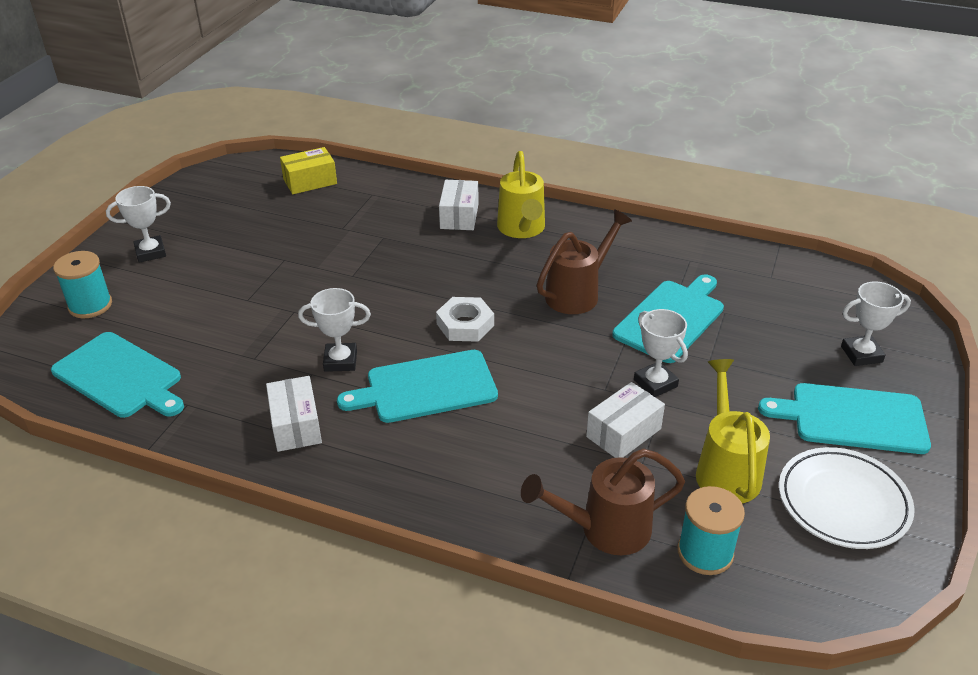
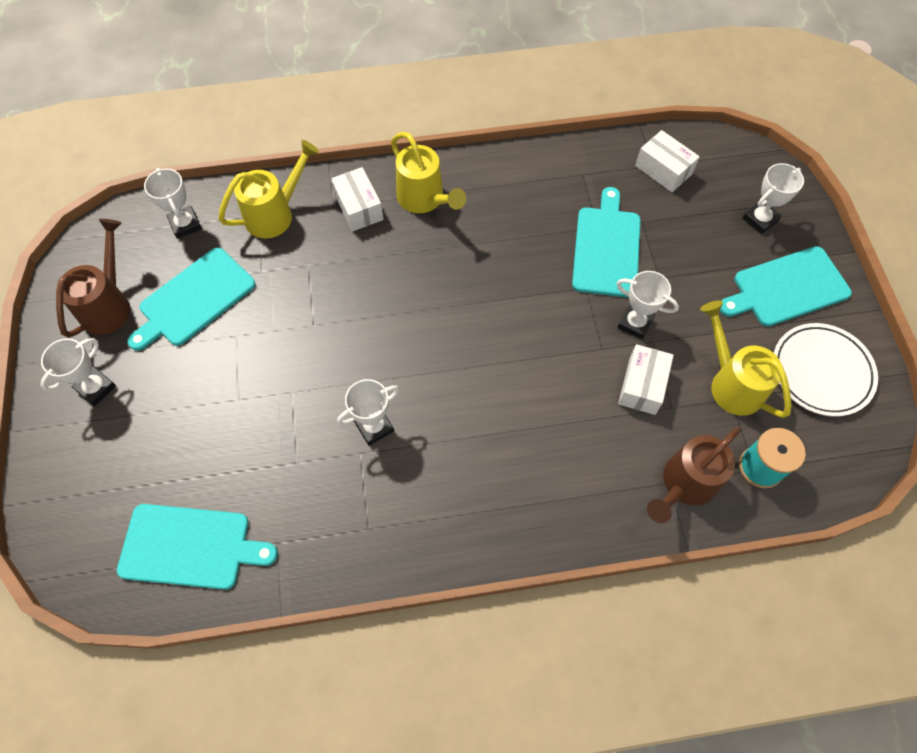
camera: 30 degrees left, 25 degrees up
turquoise spool [53,251,112,318] -> none
white box [266,376,322,452] -> white box moved to [635,130,700,192]
yellow box [280,147,337,194] -> white trophy [144,168,202,239]
turquoise cutting board [337,350,498,423] -> turquoise cutting board moved to [127,247,256,351]
white nut [436,297,494,342] -> none
brown watering can [537,209,632,314] -> brown watering can moved to [56,219,130,338]
none -> yellow watering can [218,140,319,239]

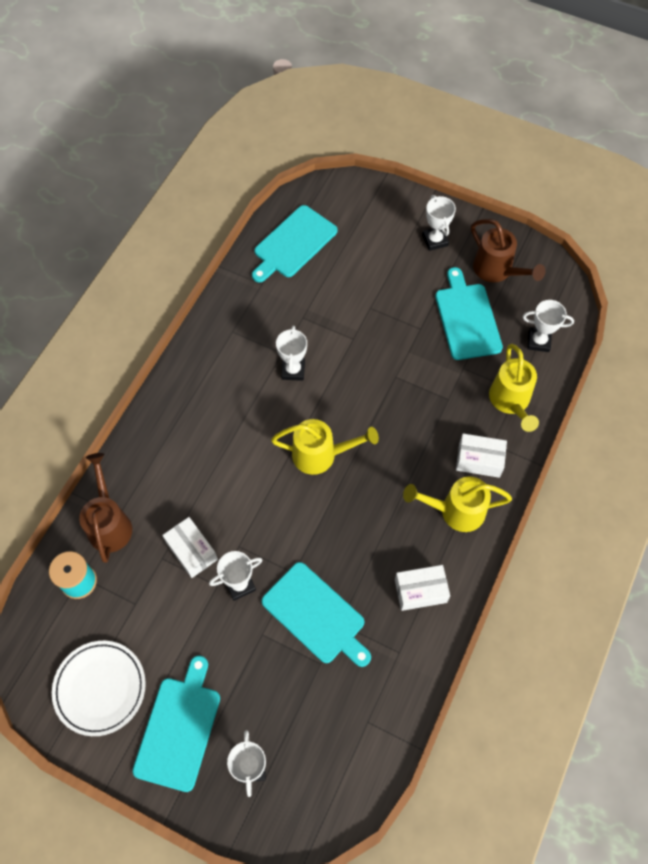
camera: 125 degrees right, 0 degrees up
white box [635,130,700,192] -> white box moved to [395,565,450,611]
yellow watering can [700,300,792,418] -> yellow watering can moved to [271,419,379,475]

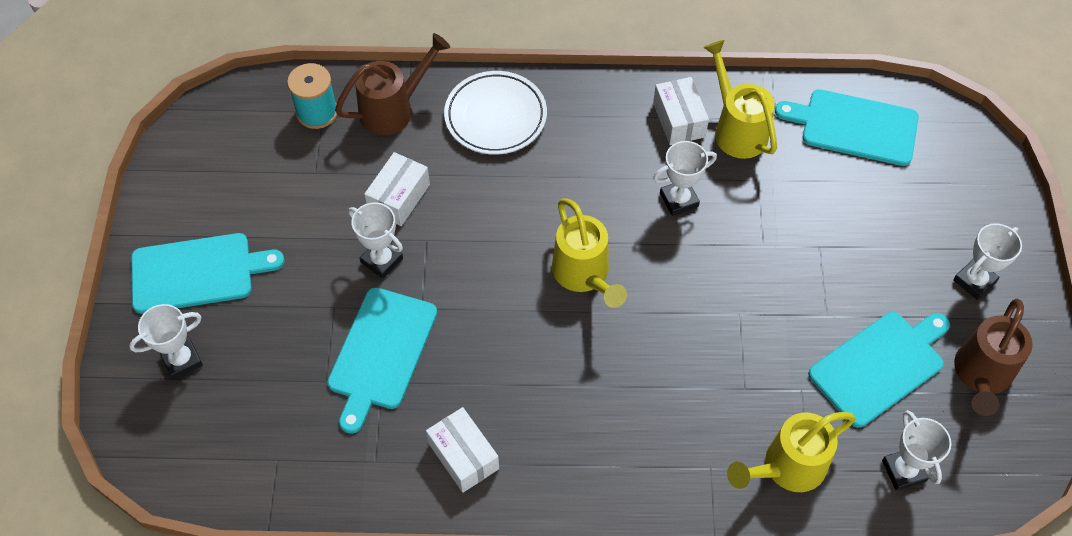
camera: 65 degrees right, 5 degrees down
white plate [52,641,146,736] -> white plate moved to [444,71,547,154]
yellow watering can [403,477,512,532] -> yellow watering can moved to [703,40,777,159]
white box [456,434,507,478] -> white box moved to [653,77,709,145]

